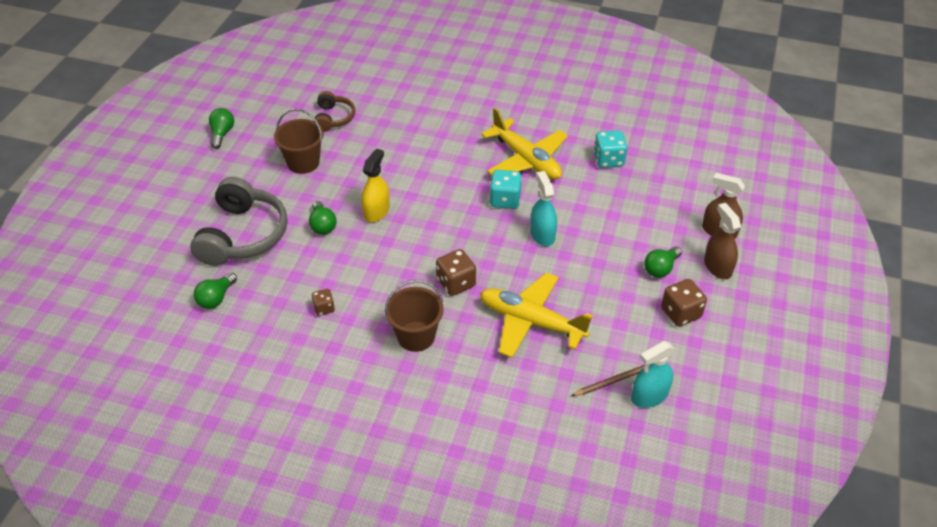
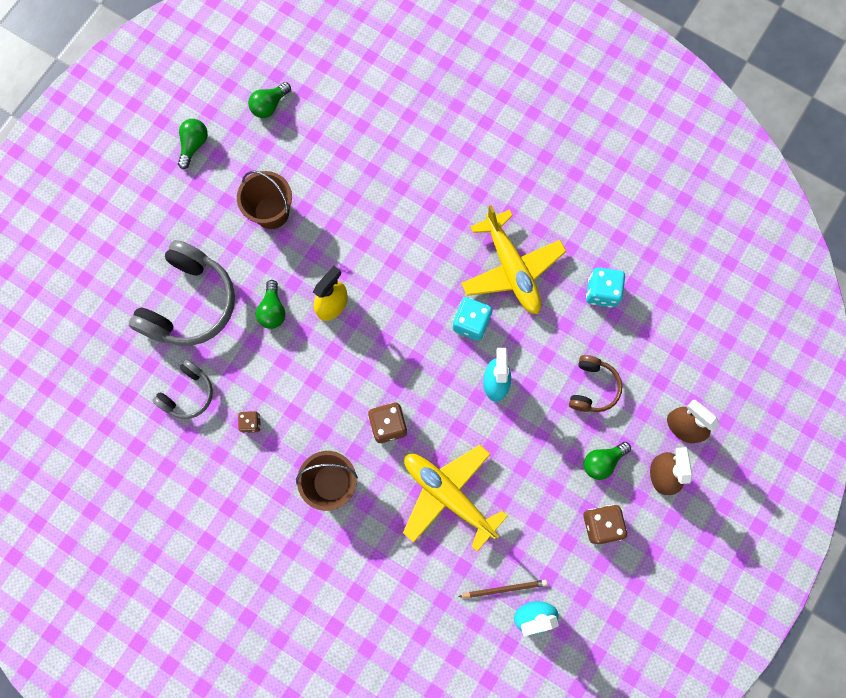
camera: 15 degrees right, 30 degrees up
green light bulb [194,272,237,309] -> green light bulb moved to [248,82,291,118]
brown headphones [315,91,355,132] -> brown headphones moved to [569,355,622,412]
none -> grey headphones [152,359,213,419]

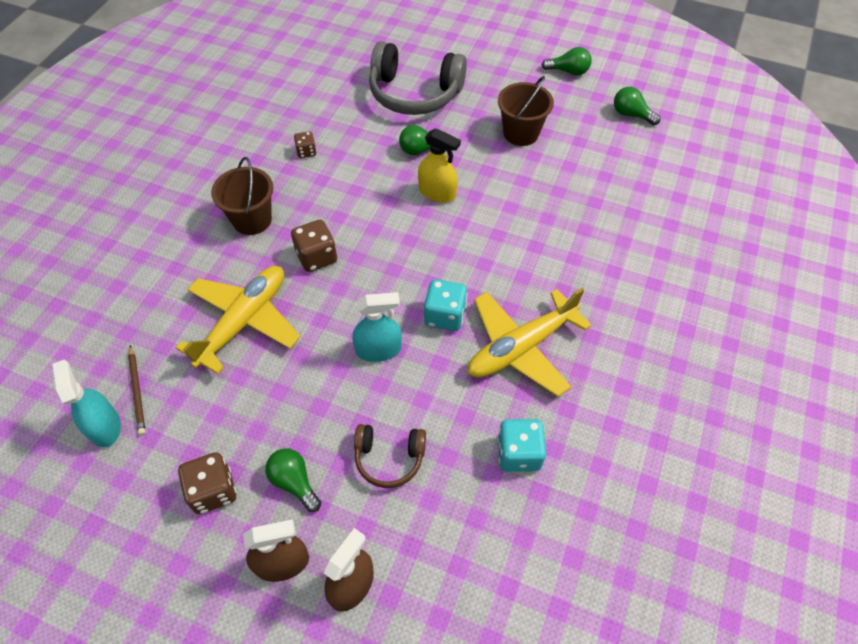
camera: 80 degrees right, 20 degrees down
grey headphones [152,359,213,419] -> none

